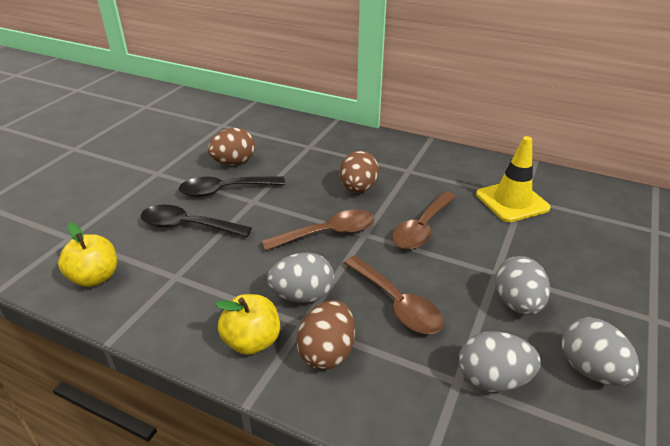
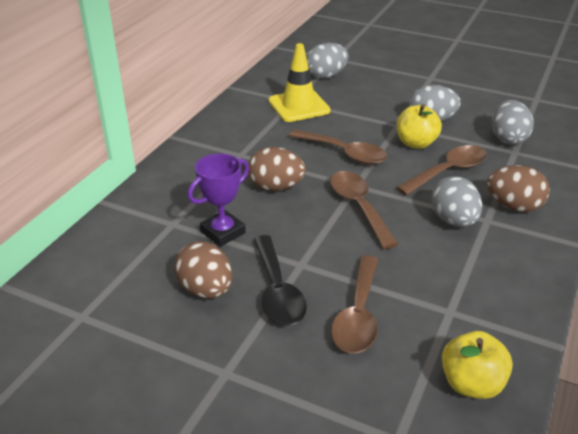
camera: 90 degrees left, 0 degrees up
black spoon [141,204,252,237] -> brown spoon [331,255,378,353]
yellow apple [215,294,280,355] -> yellow apple moved to [397,104,442,149]
grey egg [562,317,640,386] -> grey egg moved to [306,43,348,79]
none -> purple trophy [188,154,249,247]

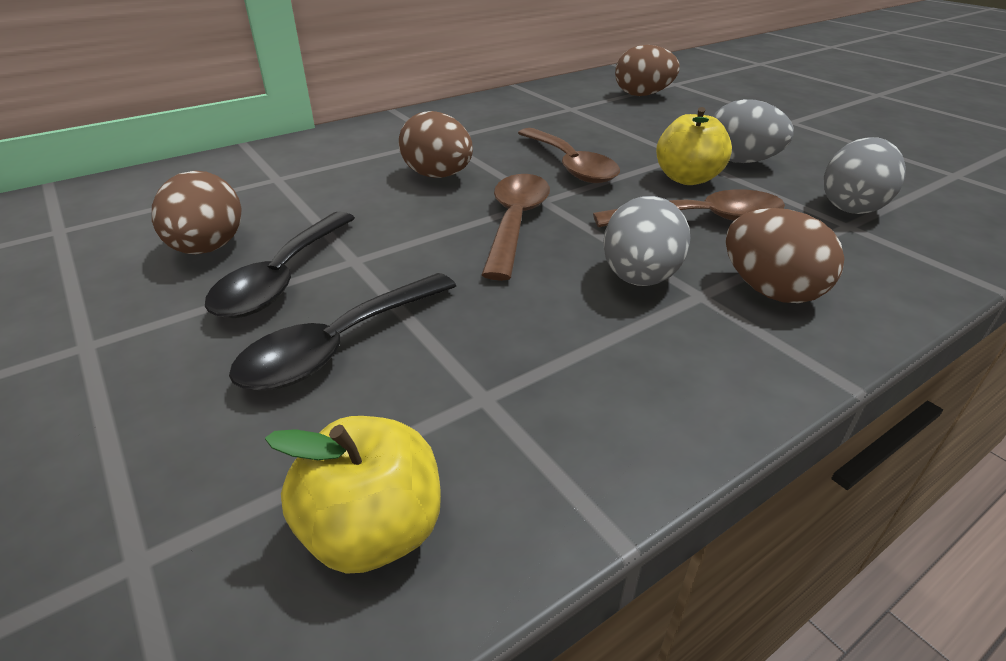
camera: 30 degrees right, 0 degrees up
purple trophy [188,154,249,247] -> none
yellow traffic cone [268,43,331,122] -> none
grey egg [306,43,348,79] -> brown egg [615,45,680,96]
brown spoon [331,255,378,353] -> black spoon [229,273,456,391]

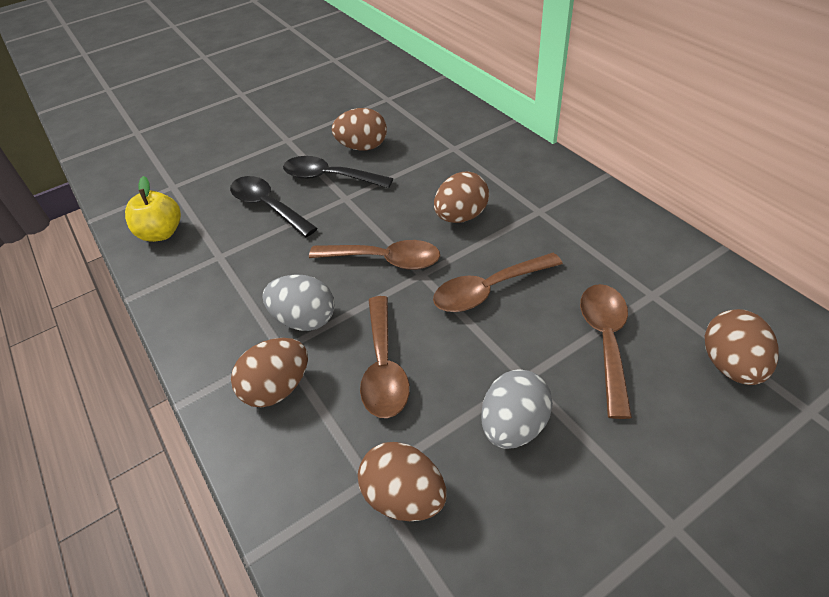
camera: 95 degrees right, 10 degrees up
yellow apple [656,107,732,185] -> none
grey egg [824,137,906,214] -> brown egg [358,442,446,521]
none -> brown spoon [580,284,632,419]

